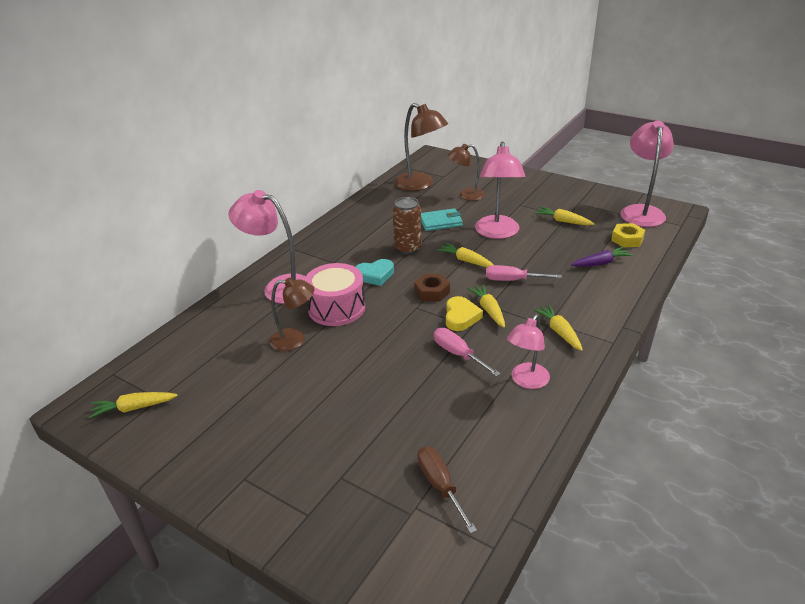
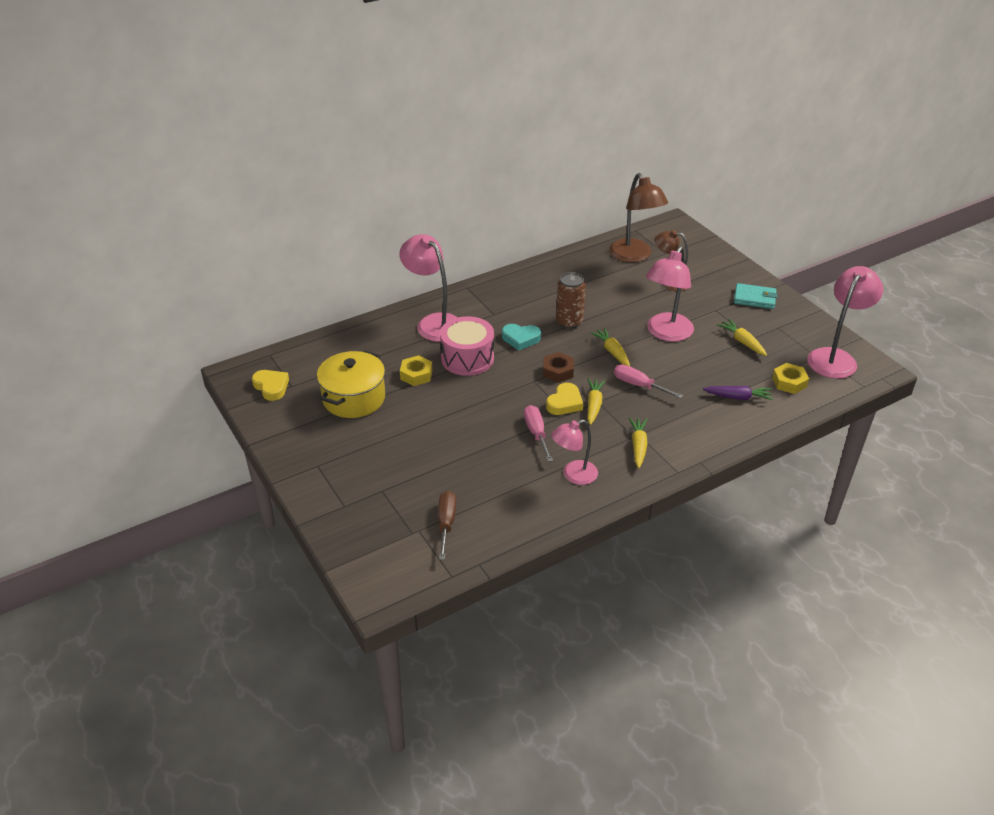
camera: 25 degrees right, 5 degrees up
yellow carrot [89,392,178,419] -> yellow heart [252,370,289,401]
brown lamp [270,278,314,351] -> yellow nut [400,355,433,386]
turquoise wallet [421,208,463,231] -> turquoise wallet moved to [734,283,777,309]
none -> yellow pot [317,351,385,418]

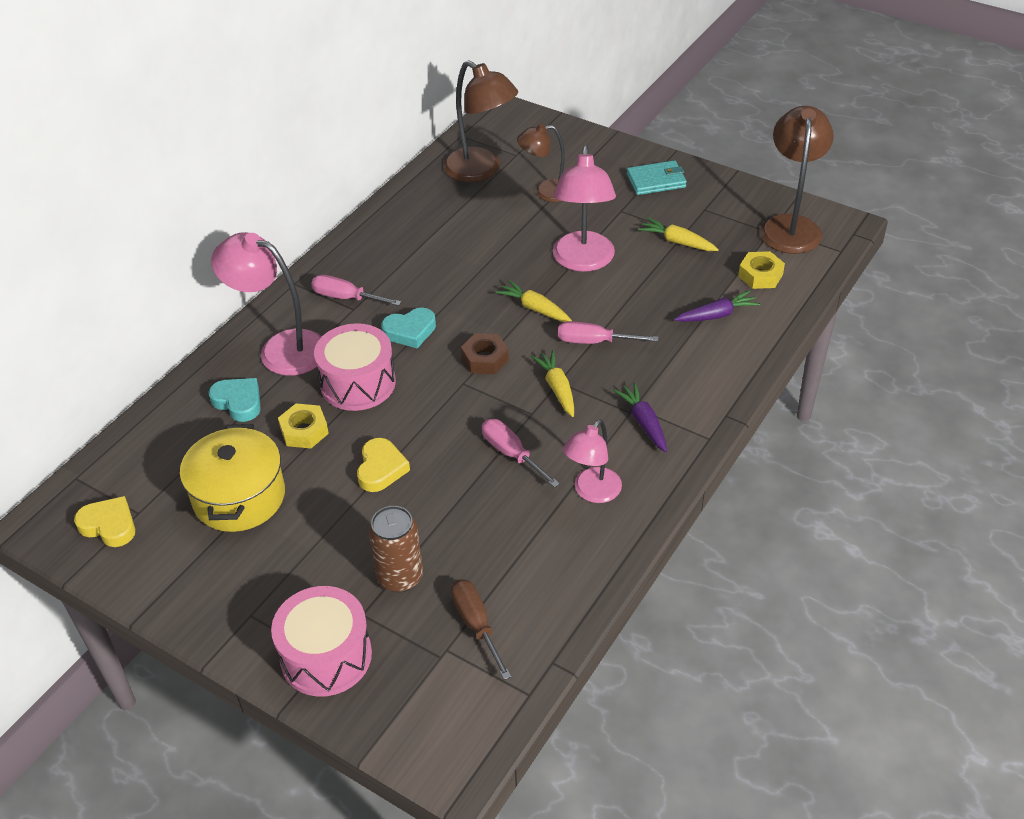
camera: 25 degrees left, 5 degrees up
yellow heart [546,383,583,415] -> yellow heart moved to [357,438,410,492]
brown can [556,272,586,329] -> brown can moved to [368,506,423,592]
yellow carrot [629,417,648,468] -> purple carrot [613,383,667,452]
pink lamp [807,266,883,379] -> brown lamp [760,106,834,254]
none -> turquoise heart [208,378,261,422]
none -> pink drum [271,586,372,697]
none -> pink screwdriver [311,275,401,306]

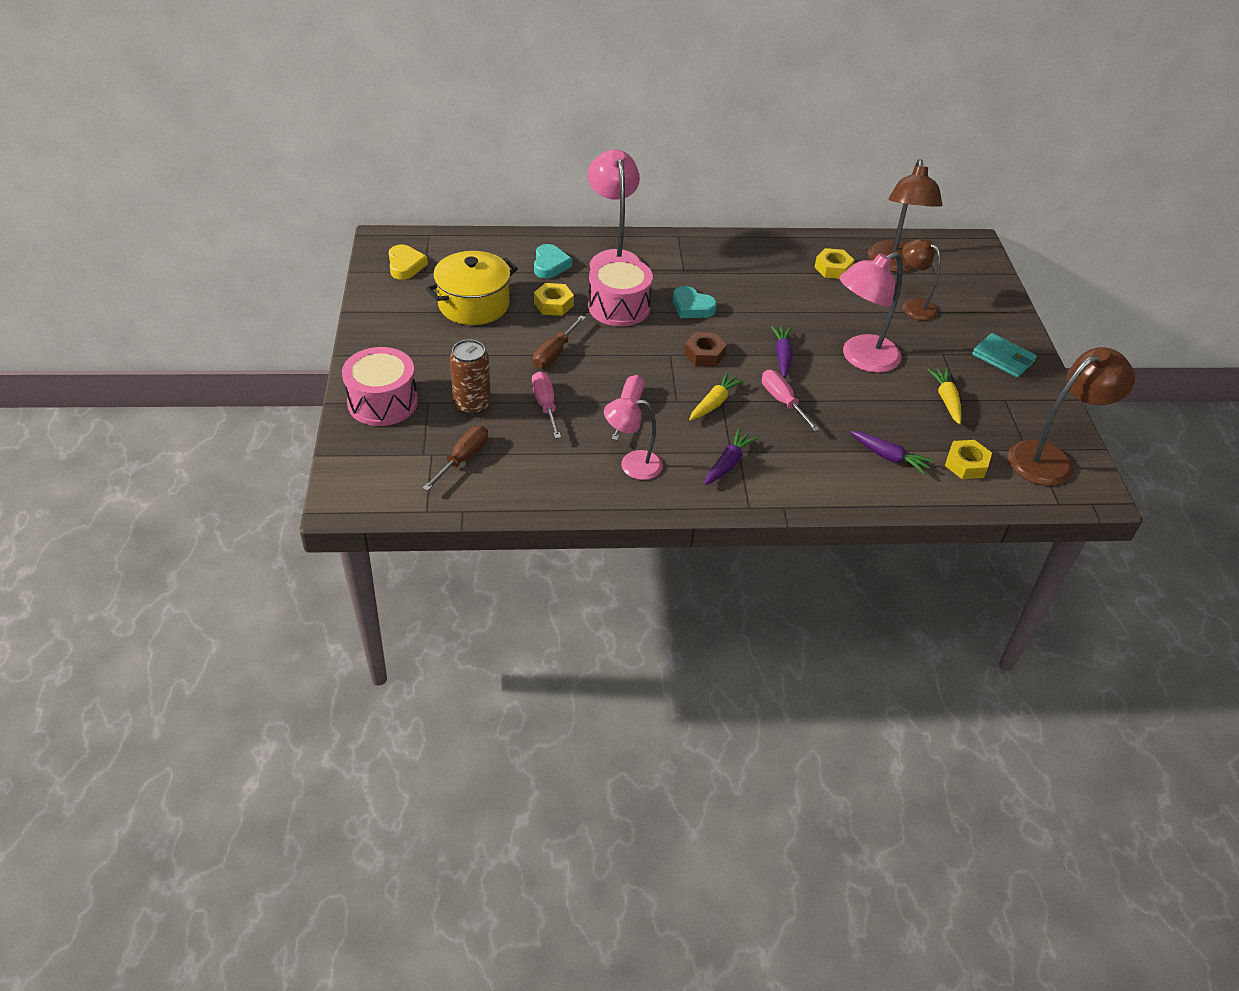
camera: 50 degrees right, 0 degrees up
pink screwdriver [311,275,401,306] -> pink screwdriver moved to [532,371,561,439]
yellow heart [357,438,410,492] -> brown screwdriver [533,315,586,368]
yellow carrot [495,280,572,322] -> purple carrot [771,326,793,378]
none -> yellow nut [815,248,854,279]

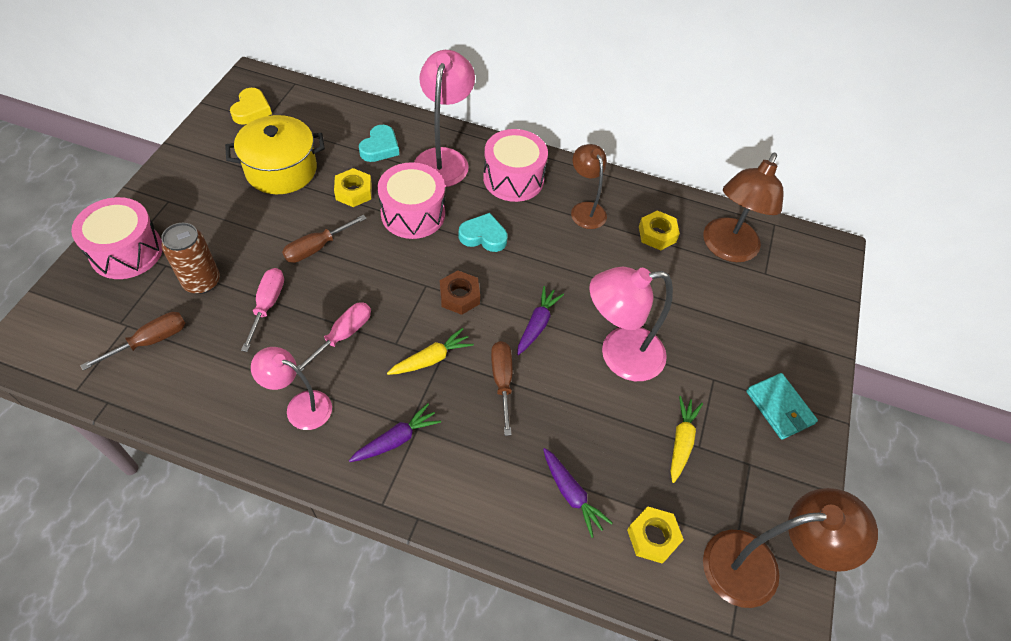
camera: 20 degrees right, 10 degrees up
turquoise heart [673,286,717,318] -> turquoise heart turned 135 degrees clockwise [459,213,508,252]
pink screwdriver [762,370,820,432] -> brown screwdriver [491,341,513,436]
brown lamp [902,239,941,321] -> brown lamp moved to [571,144,607,229]
none -> pink drum [483,129,548,202]

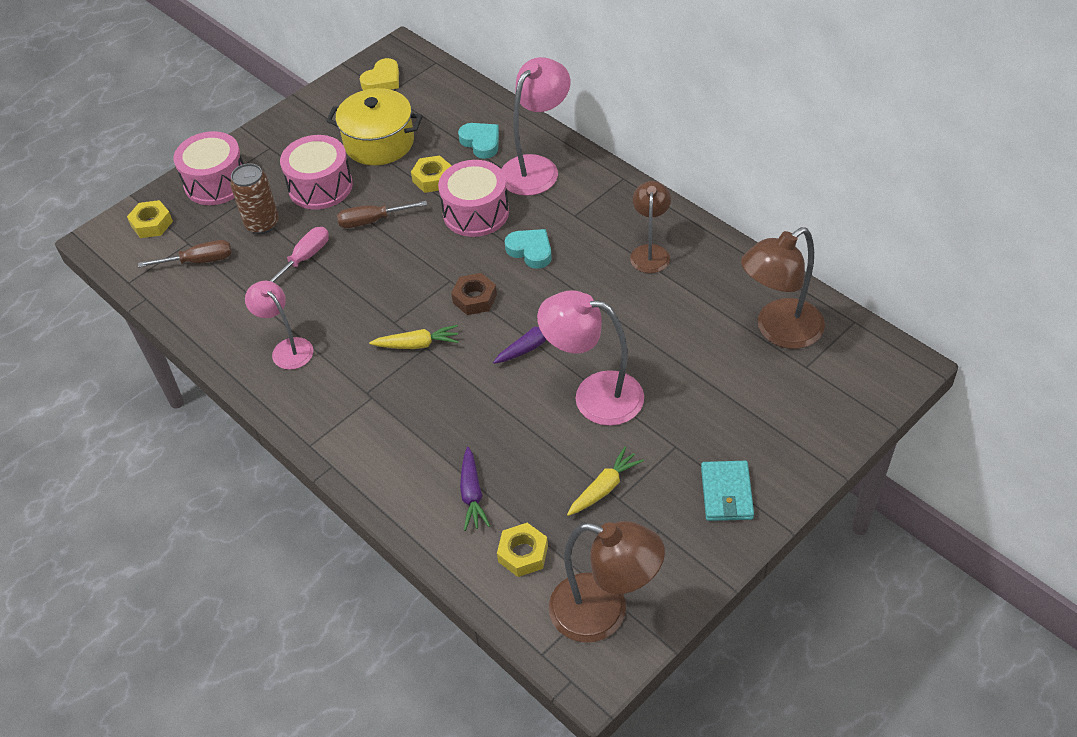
camera: 35 degrees right, 5 degrees down
pink screwdriver [296,302,371,374] -> none
purple carrot [349,403,441,462] -> none
turquoise heart [359,125,399,162] -> turquoise heart turned 90 degrees counterclockwise [458,123,499,159]
pink drum [483,129,548,202] -> pink drum moved to [280,135,353,209]
brown screwdriver [491,341,513,436] -> none
yellow nut [639,210,680,250] -> yellow nut moved to [127,200,173,238]

